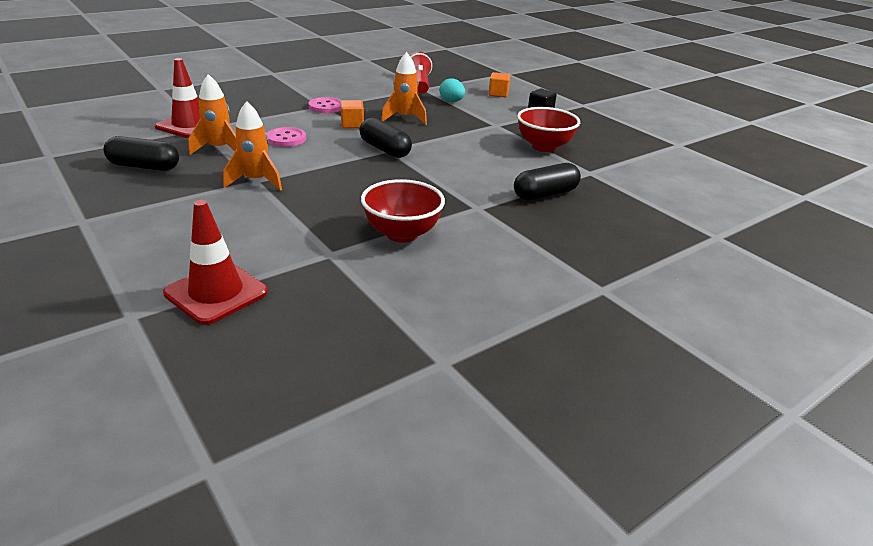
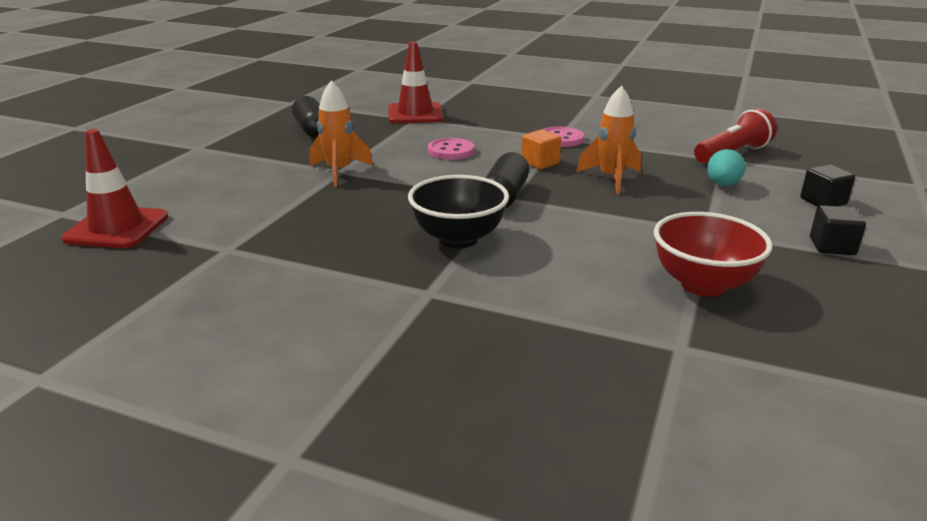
camera: 60 degrees right, 5 degrees down
orange rocket [188,74,236,155] -> none
red bowl [361,179,445,243] -> none
orange cube [489,72,510,97] -> black cube [800,164,855,206]
black capsule [514,163,581,200] -> none
none -> black bowl [408,175,509,248]

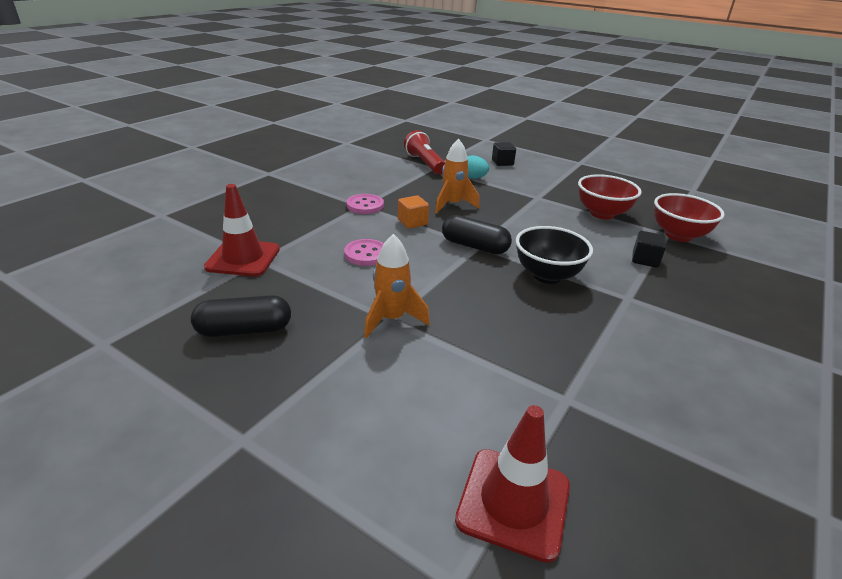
camera: 80 degrees left, 5 degrees up
black cube [810,205,866,255] -> black cube moved to [632,231,666,268]
none -> red bowl [654,193,725,242]

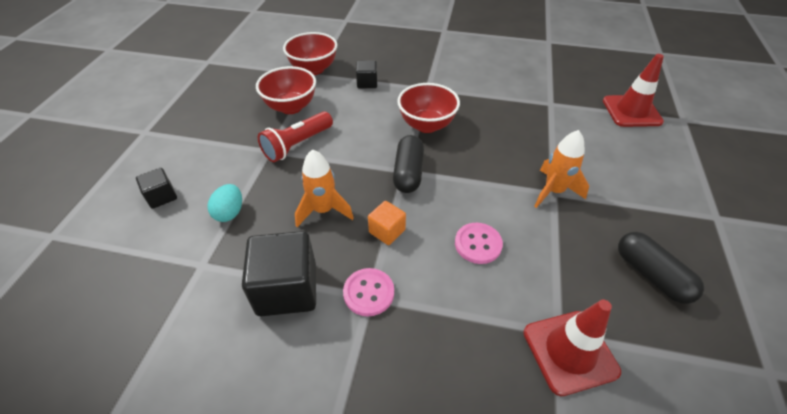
camera: 110 degrees left, 15 degrees up
red flashlight [404,130,445,174] -> red flashlight moved to [258,111,333,162]
black bowl [516,226,593,284] -> red bowl [397,83,460,133]
none -> black cube [242,231,316,317]

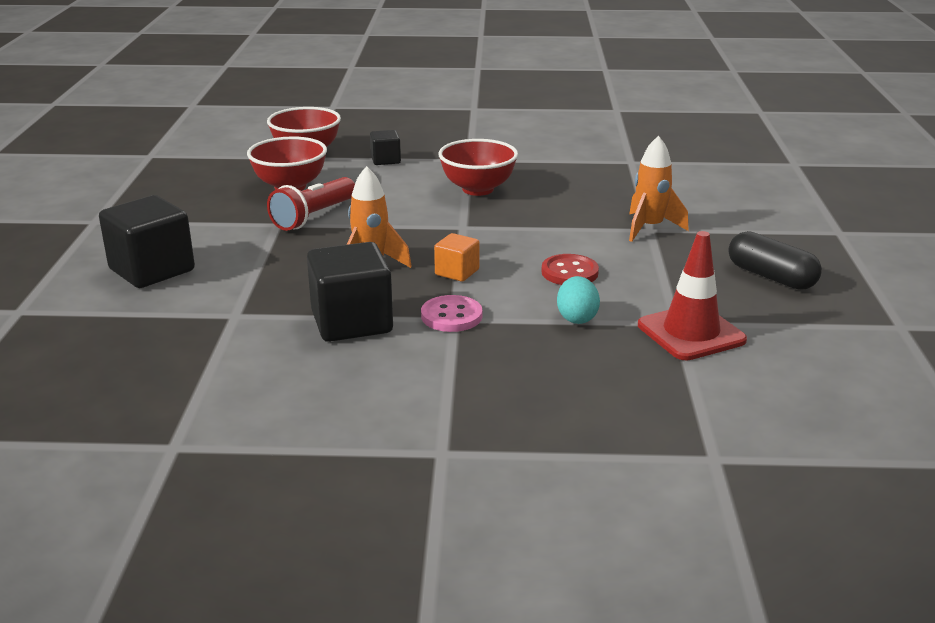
camera: 10 degrees left, 20 degrees down
black cube [136,168,177,209] -> black cube [99,195,195,288], size x1.91
turquoise egg [207,184,242,222] -> turquoise egg moved to [557,276,600,324]
black capsule [393,135,424,193] -> none
pink button [455,223,503,264] -> red button [541,254,599,285]
red traffic cone [603,54,664,127] -> none

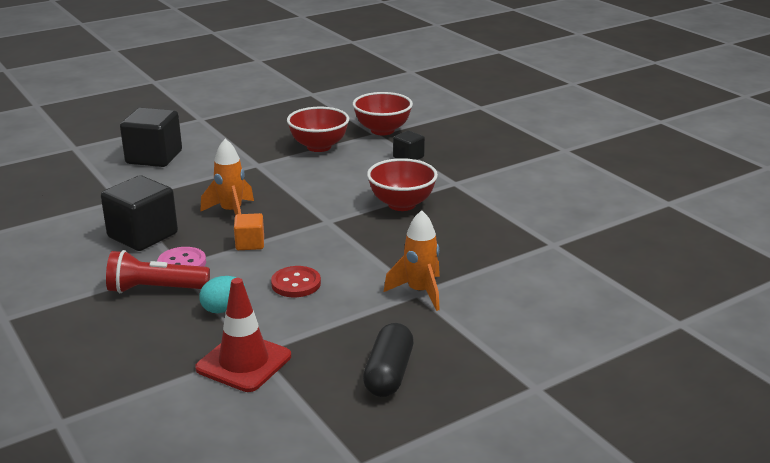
camera: 55 degrees right, 0 degrees up
red flashlight [267,177,355,231] -> red flashlight moved to [106,250,210,293]

